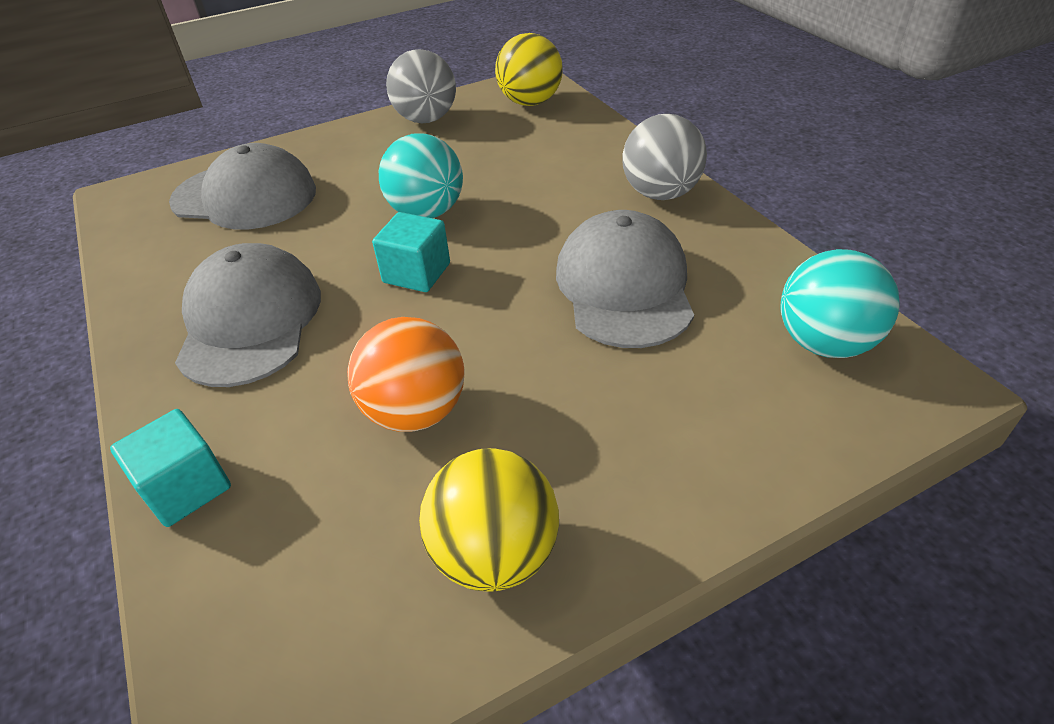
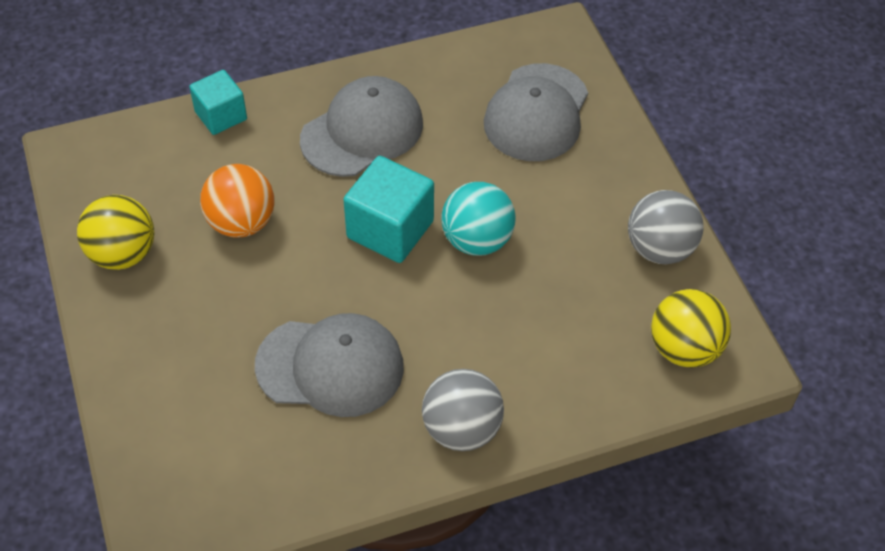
camera: 95 degrees right, 10 degrees up
grey cap [175,243,321,387] -> grey cap turned 45 degrees counterclockwise [300,76,423,177]
turquoise cube [372,212,450,292] -> turquoise cube [343,156,434,263], size x1.54
turquoise ball [781,249,900,358] -> none

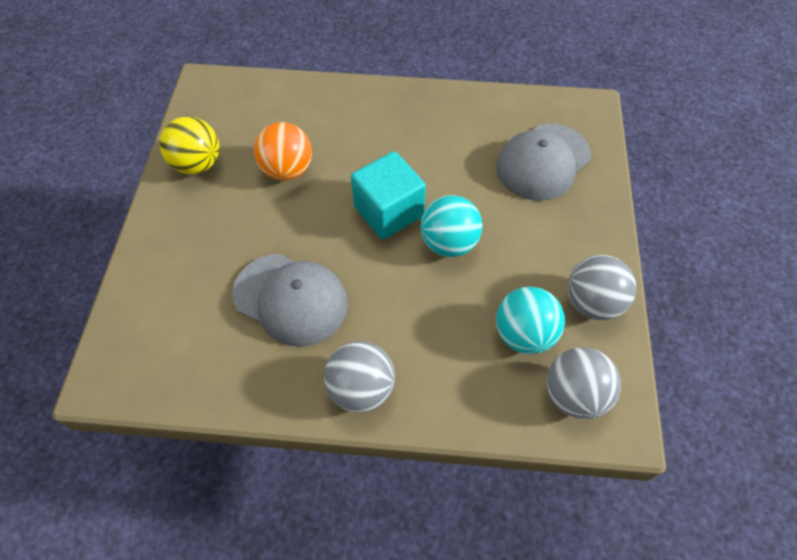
camera: 25 degrees right, 5 degrees up
turquoise cube [189,70,247,135] -> none
grey cap [300,76,423,177] -> none
yellow ball [651,289,731,368] -> grey ball [547,347,621,419]
none -> turquoise ball [496,287,565,354]

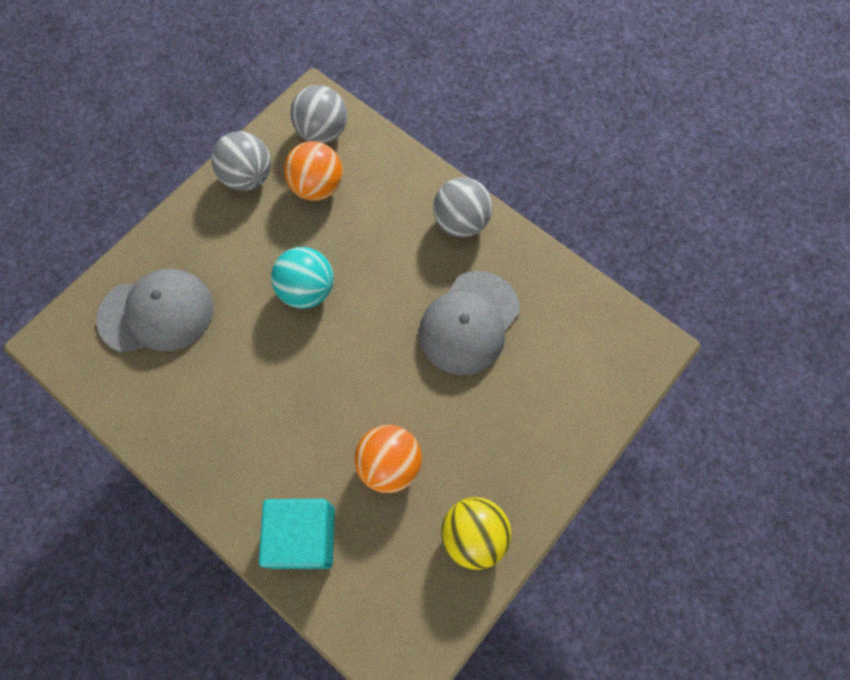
camera: 145 degrees left, 10 degrees up
grey cap [233,254,348,347] -> grey cap turned 120 degrees counterclockwise [419,271,520,375]
turquoise cube [351,151,426,239] -> turquoise cube moved to [259,499,335,569]
turquoise ball [496,287,565,354] -> orange ball [284,141,343,201]

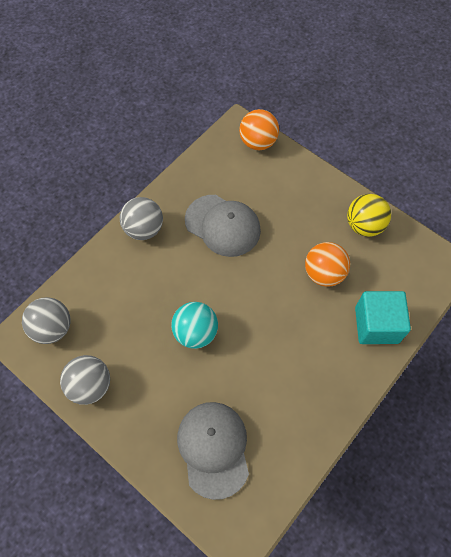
camera: 90 degrees left, 5 degrees down
orange ball [284,141,343,201] -> orange ball moved to [239,109,279,150]

